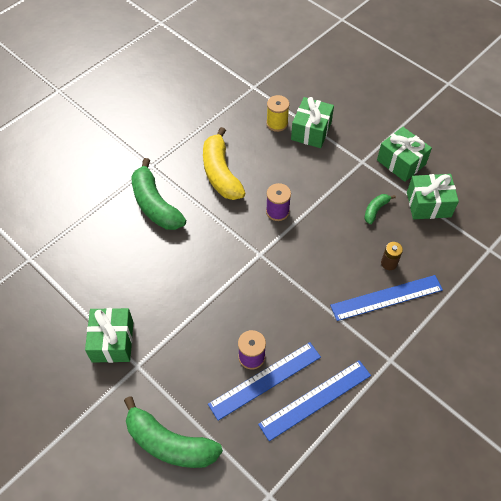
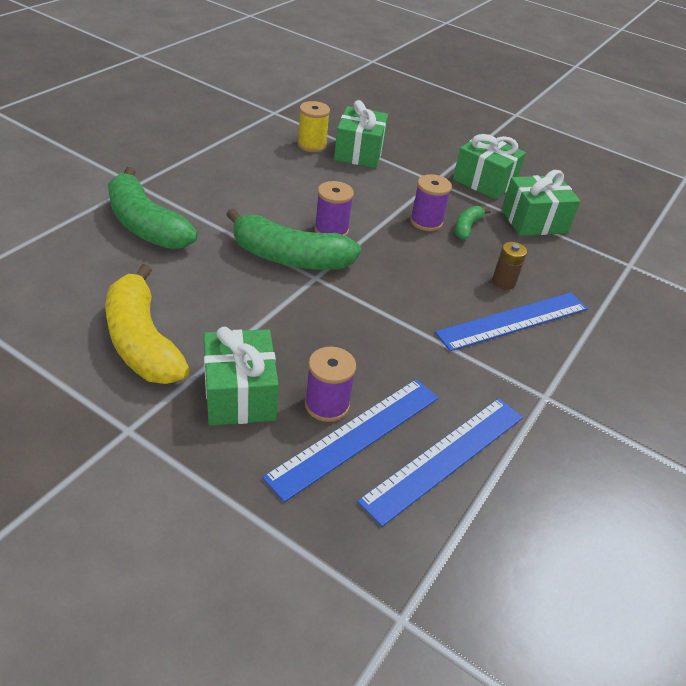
camera: 15 degrees left, 15 degrees down
green gift [85,308,133,363] -> green gift moved to [204,327,279,426]
green banana [124,396,223,468] -> green banana moved to [226,208,361,270]
yellow banana [203,127,245,200] -> yellow banana moved to [105,264,190,384]
none -> purple spool [410,174,452,231]

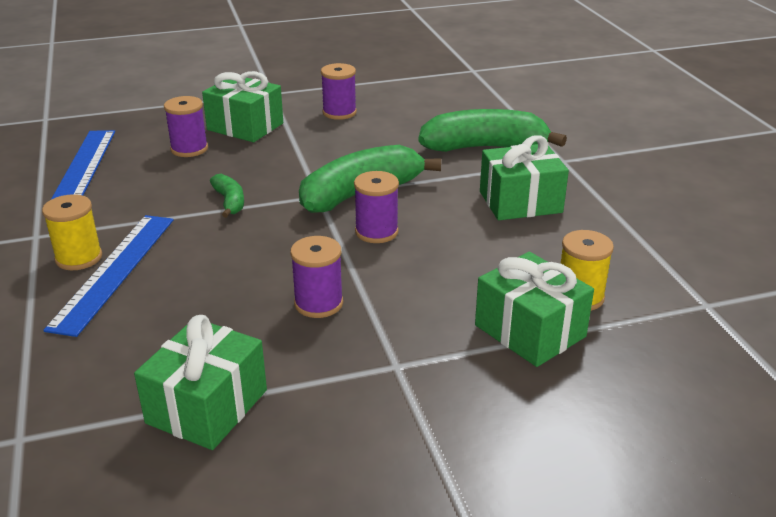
camera: 135 degrees right, 10 degrees down
yellow banana [105,264,190,384] -> purple spool [321,63,357,120]
blue ruler [262,379,439,502] -> none
green gift [453,134,526,200] -> green gift moved to [480,135,569,220]
green banana [455,206,491,240] -> green banana moved to [210,174,244,218]
brown battery [492,242,527,290] -> none
none -> yellow spool [42,194,102,270]

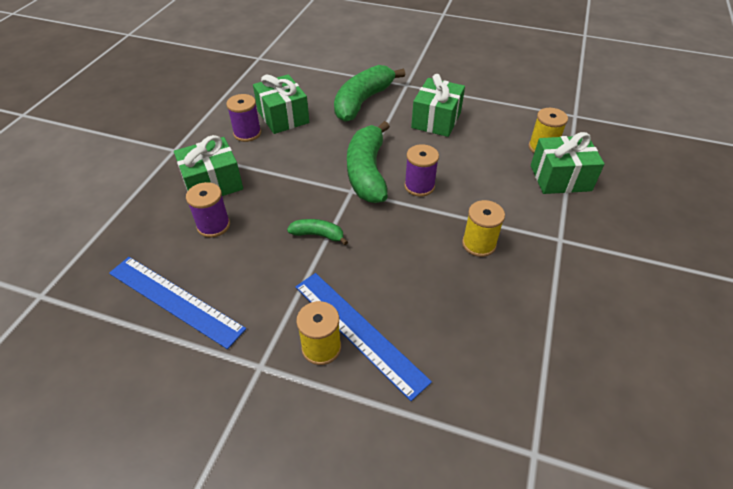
camera: 55 degrees left, 15 degrees up
green gift [134,315,267,450] -> green gift moved to [253,74,309,134]
purple spool [290,236,343,318] -> yellow spool [462,200,505,257]

